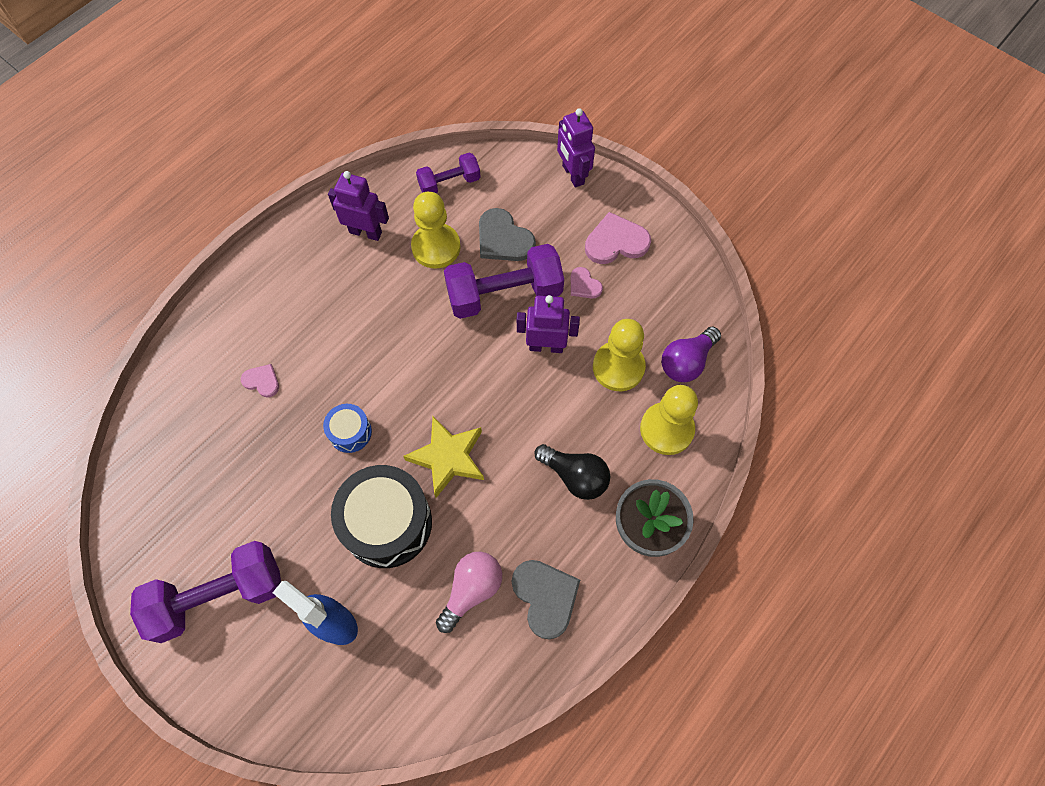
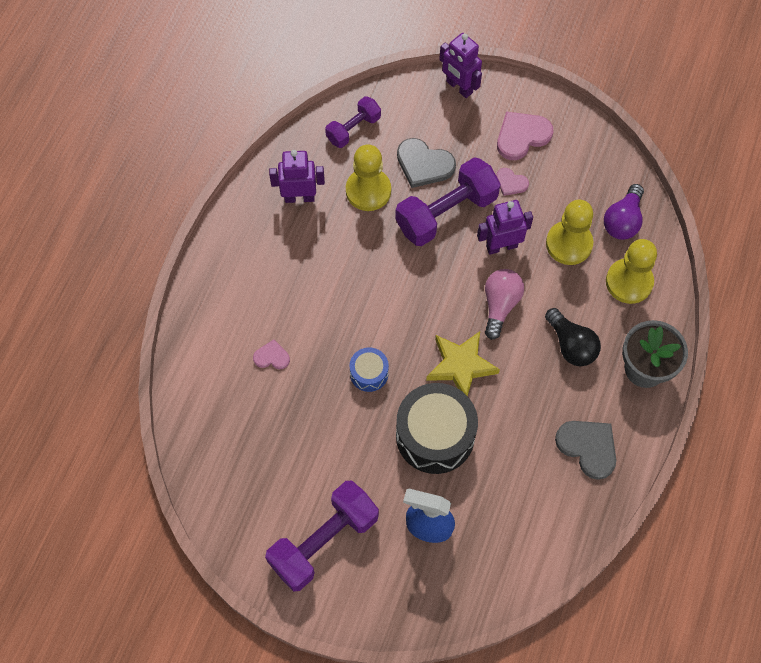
camera: 20 degrees left, 0 degrees up
pink light bulb [436,552,502,633] -> pink light bulb moved to [485,269,524,340]
black light bulb [534,444,610,500] -> black light bulb turned 45 degrees clockwise [545,308,601,366]

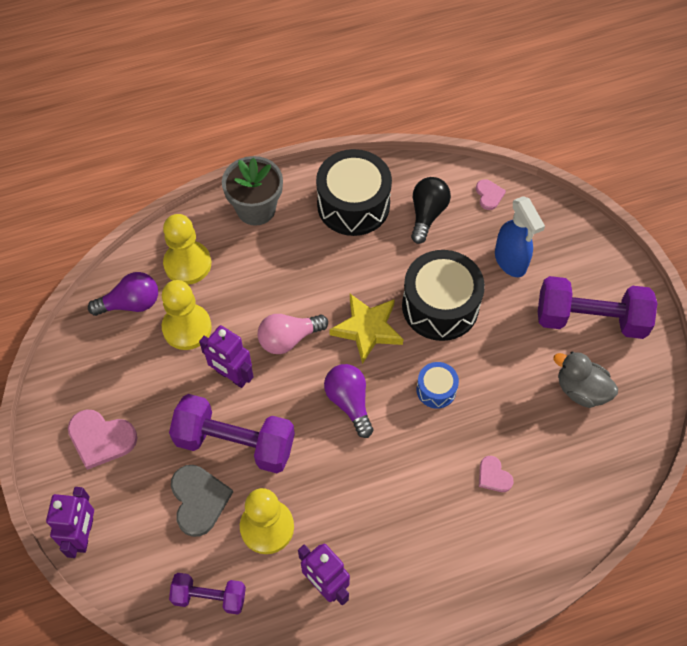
camera: 130 degrees left, 5 degrees down
pink heart [496,168,529,196] -> pink heart moved to [476,179,506,210]
black light bulb [545,308,601,366] -> black light bulb moved to [411,177,451,244]
grey heart [555,421,616,480] -> black drum [316,149,392,236]
none -> purple light bulb [324,364,373,438]
none -> grey duck [553,352,618,408]

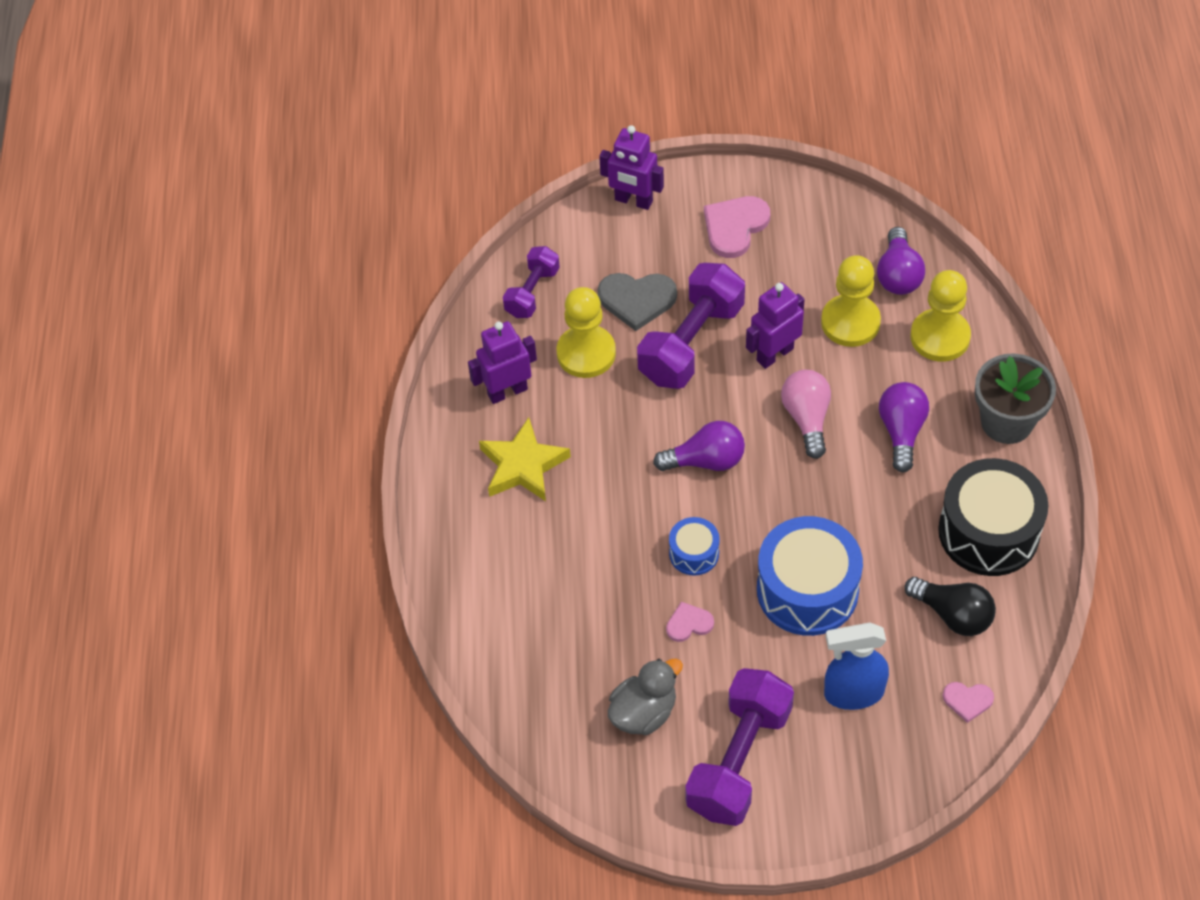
camera: 110 degrees right, 5 degrees down
yellow star [330,294,403,364] -> yellow star moved to [479,417,571,501]
black drum [402,250,485,341] -> blue drum [757,516,863,636]
pink heart [479,456,513,492] -> pink heart moved to [666,602,714,642]
none -> purple light bulb [879,382,929,473]

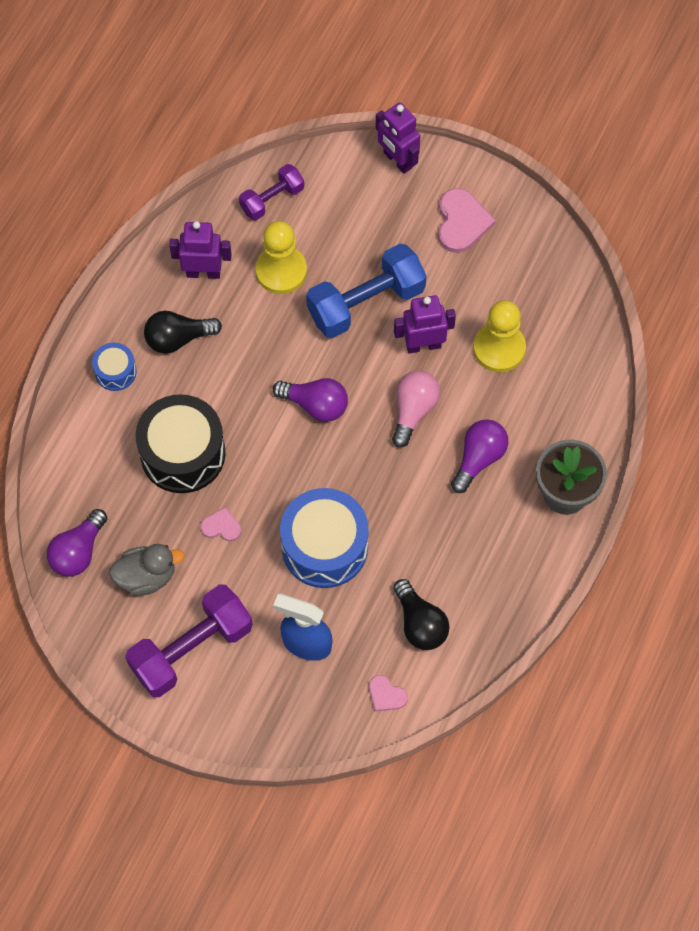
camera: 25 degrees right, 10 degrees up
yellow star [479,417,571,501] -> black light bulb [144,311,222,354]
grey heart [598,273,677,331] -> none
purple dumbbell [637,263,745,389] -> blue dumbbell [306,244,426,338]
blue drum [669,517,720,575] -> blue drum moved to [92,343,137,391]
pink heart [704,196,770,258] -> pink heart turned 120 degrees clockwise [438,188,496,253]
purple light bulb [877,227,925,295] -> purple light bulb moved to [47,509,108,577]
yellow pawn [910,270,971,362] -> none
black drum [938,458,1048,576] -> black drum moved to [136,394,225,493]

